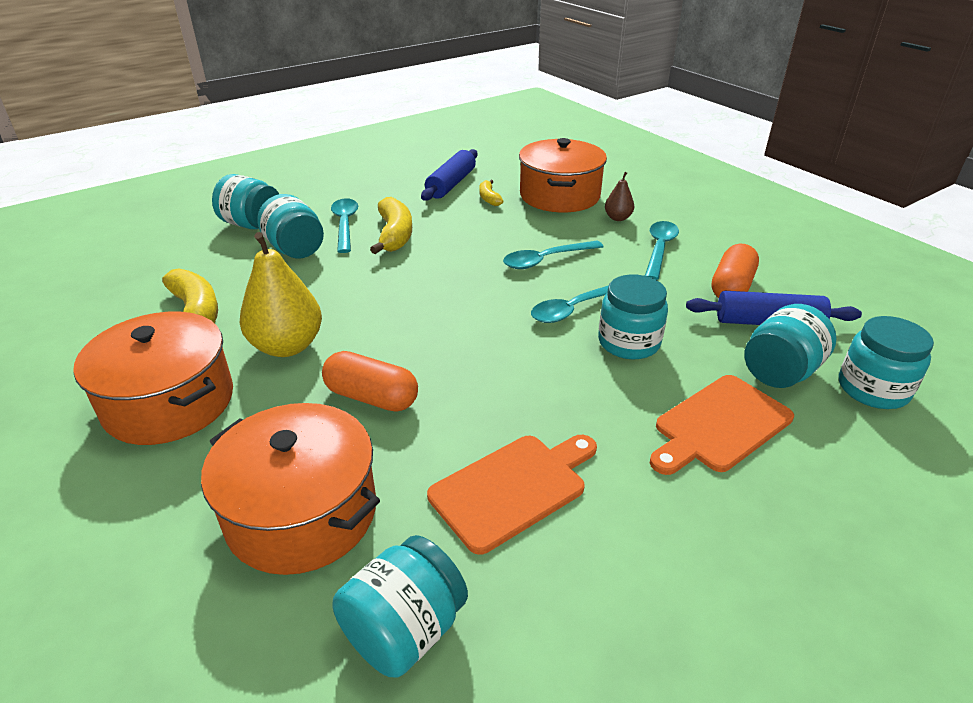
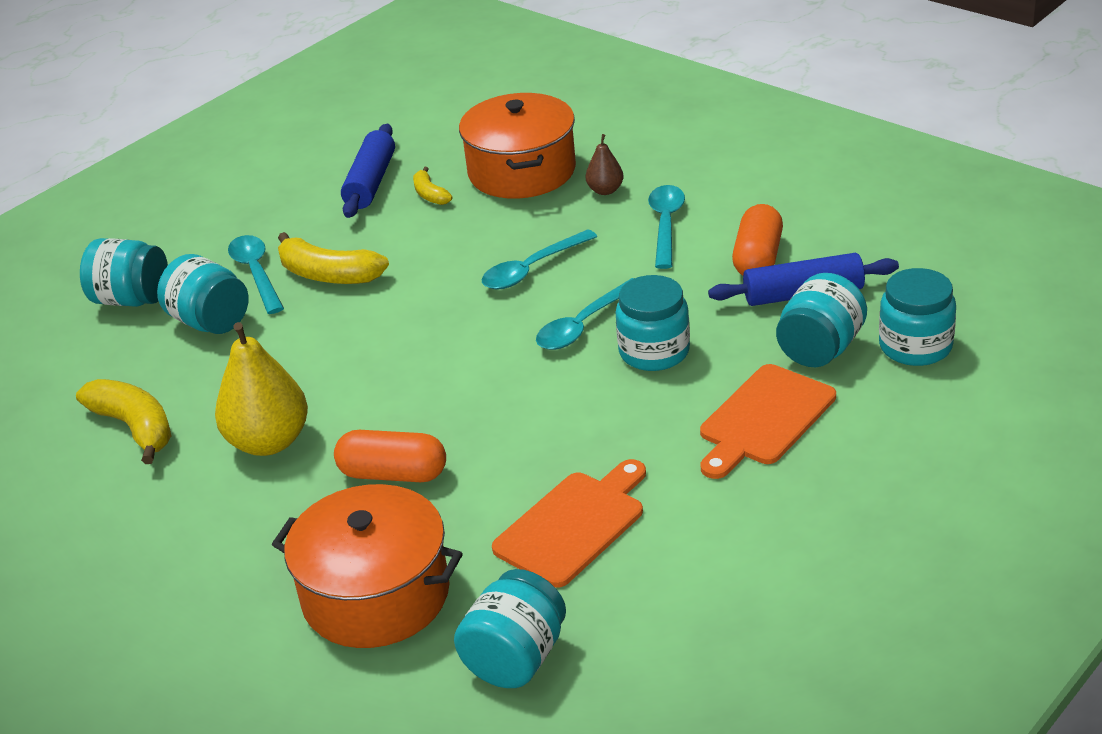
camera: 10 degrees left, 0 degrees up
orange pot [73,312,233,445] -> none
yellow banana [370,197,412,254] -> yellow banana turned 135 degrees clockwise [278,232,389,284]

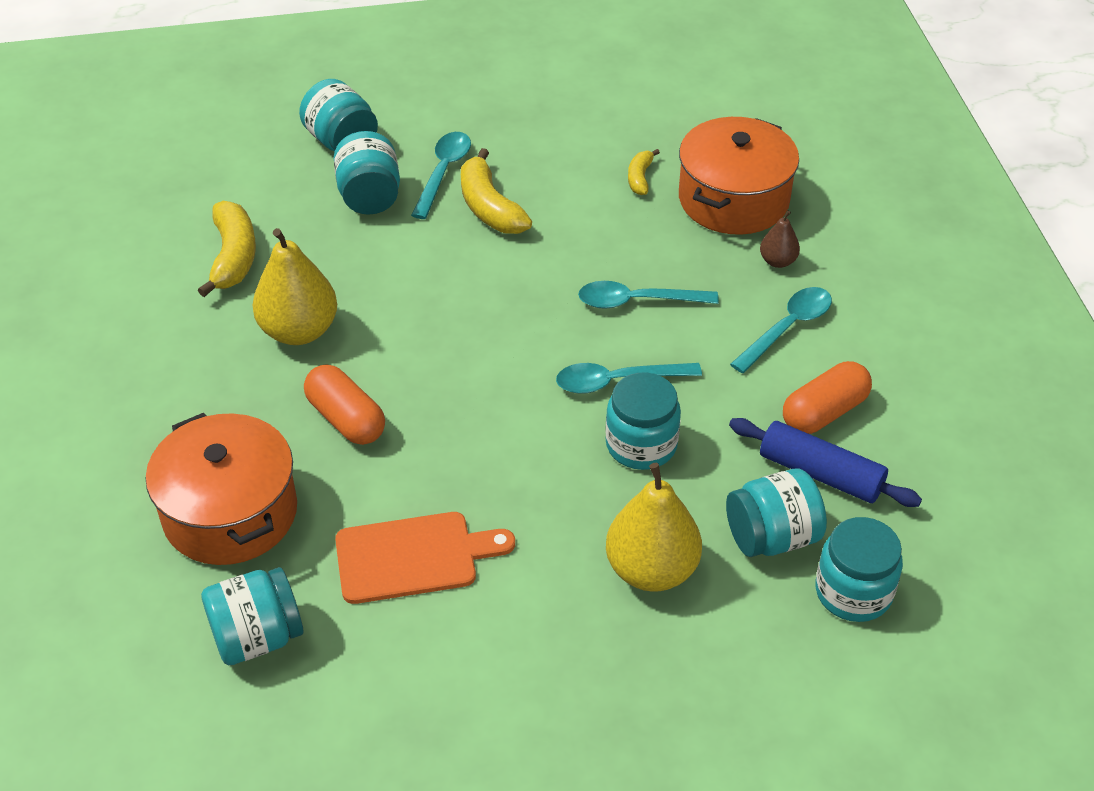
camera: 35 degrees right, 10 degrees up
blue rolling pin [341,124,395,218] -> none
orange cutting board [700,364,836,479] -> yellow pear [606,463,702,592]

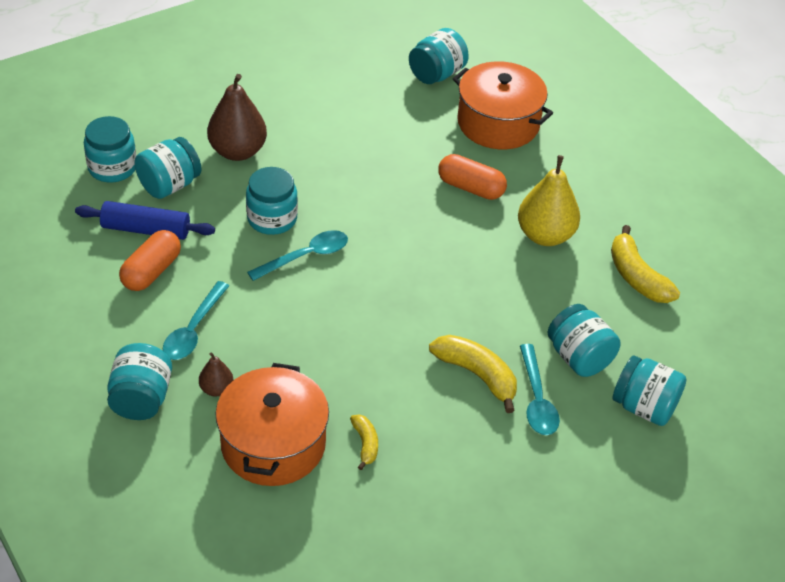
camera: 155 degrees right, 0 degrees up
orange cutting board [335,512,515,604] -> none
turquoise spoon [578,281,719,309] -> none
yellow pear [606,463,702,592] -> brown pear [207,74,267,161]
none -> turquoise jar [107,343,172,420]

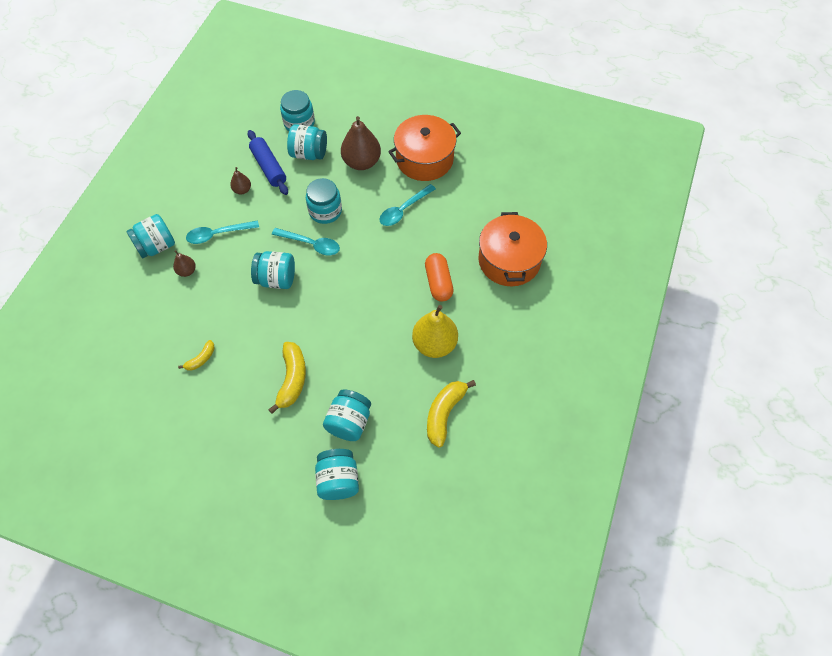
camera: 55 degrees right, 15 degrees up
orange capsule [119,230,181,291] -> brown pear [230,167,251,194]
orange pot [216,363,329,486] -> orange pot moved to [388,115,461,181]
turquoise jar [409,28,469,84] -> turquoise jar moved to [251,251,295,289]
turquoise spoon [520,344,560,435] -> turquoise spoon moved to [379,184,436,226]

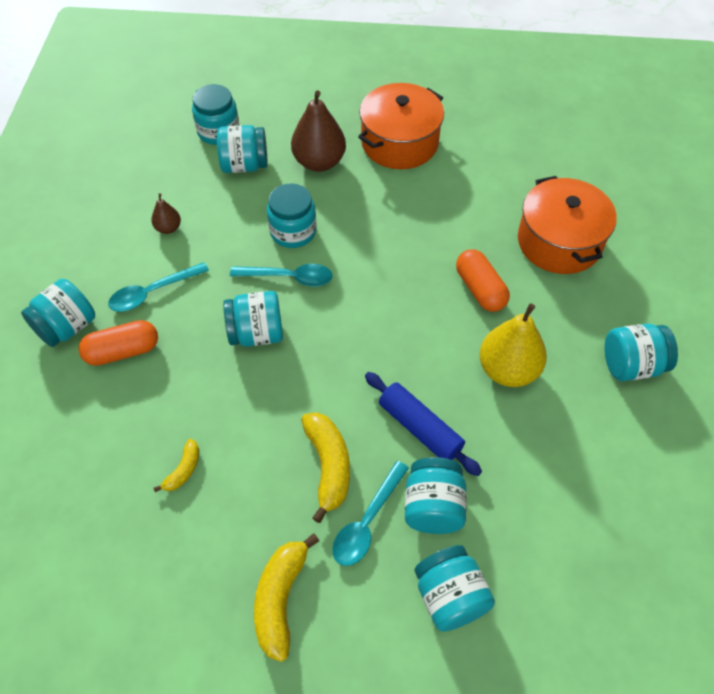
camera: 15 degrees left, 5 degrees down
brown pear [173,250,196,277] -> orange capsule [78,320,158,366]
blue rolling pin [248,130,288,195] -> blue rolling pin moved to [365,372,482,476]
turquoise spoon [379,184,436,226] -> turquoise spoon moved to [332,461,409,566]
yellow banana [427,380,476,448] -> yellow banana moved to [254,533,319,662]
none -> turquoise jar [604,324,678,381]

